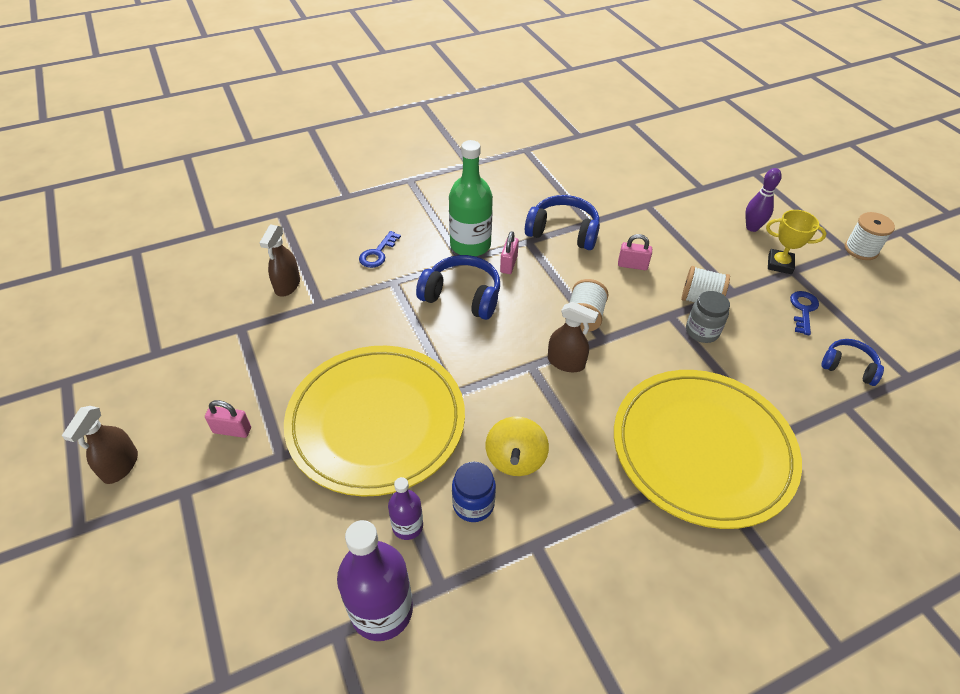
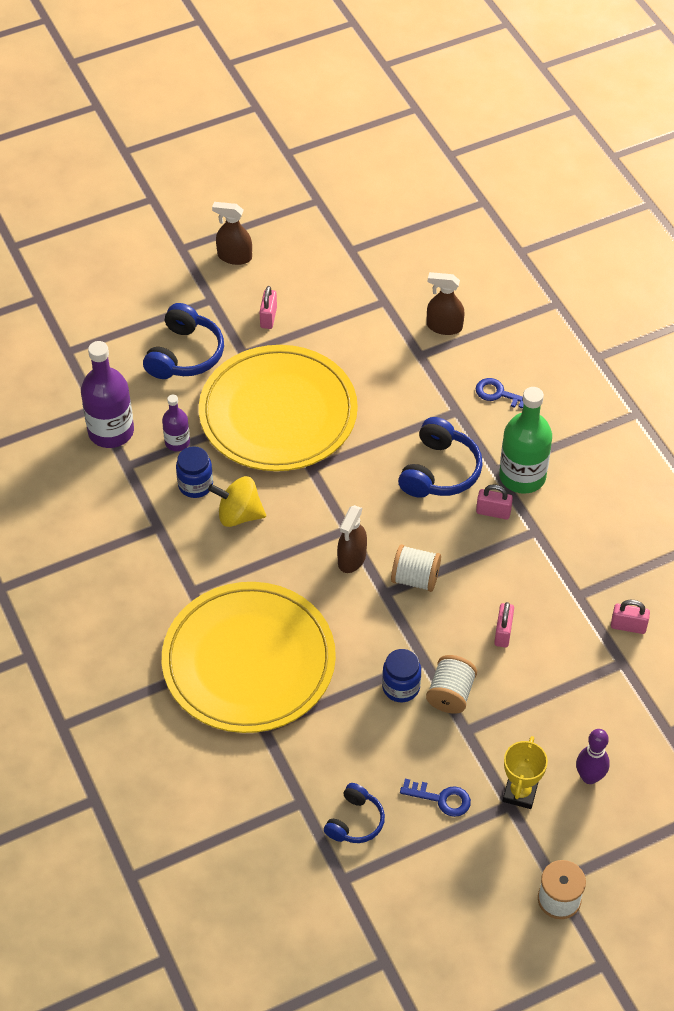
camera: 90 degrees right, 5 degrees up
blue headphones [525,195,600,250] -> blue headphones moved to [143,303,224,379]
grey jar [686,291,730,343] -> blue jar [382,649,421,702]
none -> pink padlock [611,600,650,634]

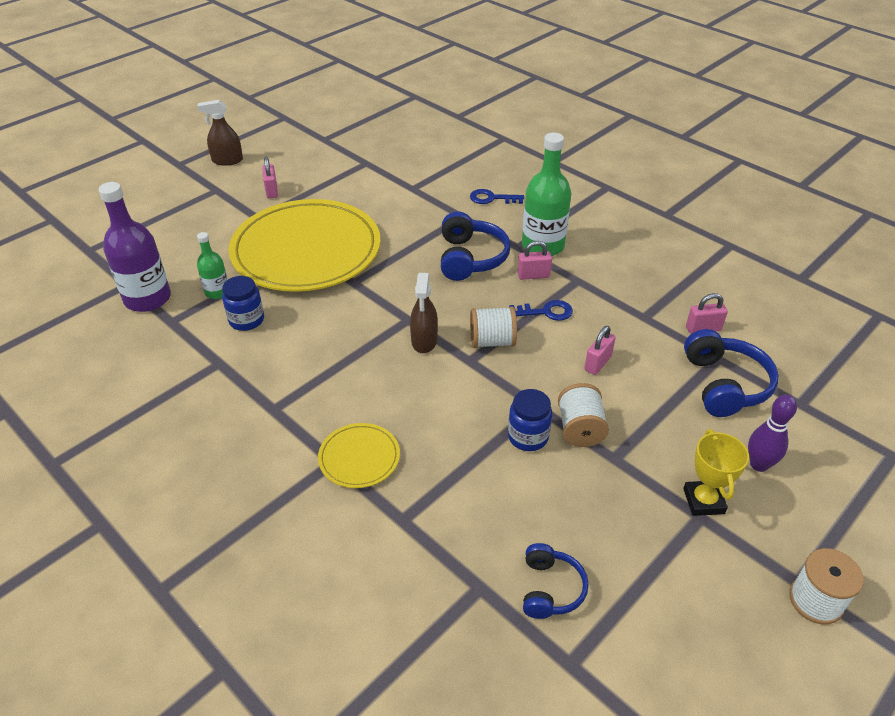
camera: 20 degrees left, 10 degrees down
blue headphones [143,303,224,379] -> blue headphones moved to [684,329,779,417]
purple bottle [162,395,190,451] -> green bottle [197,232,228,299]
yellow plate [162,582,336,733] -> yellow plate [318,423,400,488], size x0.42
yellow spinning top [208,476,266,527] -> none
blue key [400,779,471,817] -> blue key moved to [509,300,573,321]
brown spray bottle [427,272,464,335] -> none
pink padlock [494,602,514,648] -> pink padlock turned 45 degrees clockwise [584,326,616,375]

